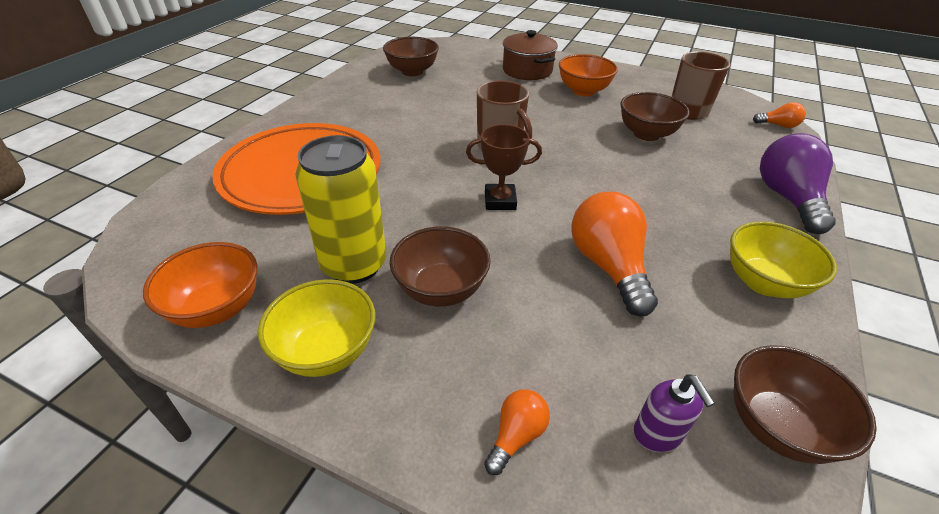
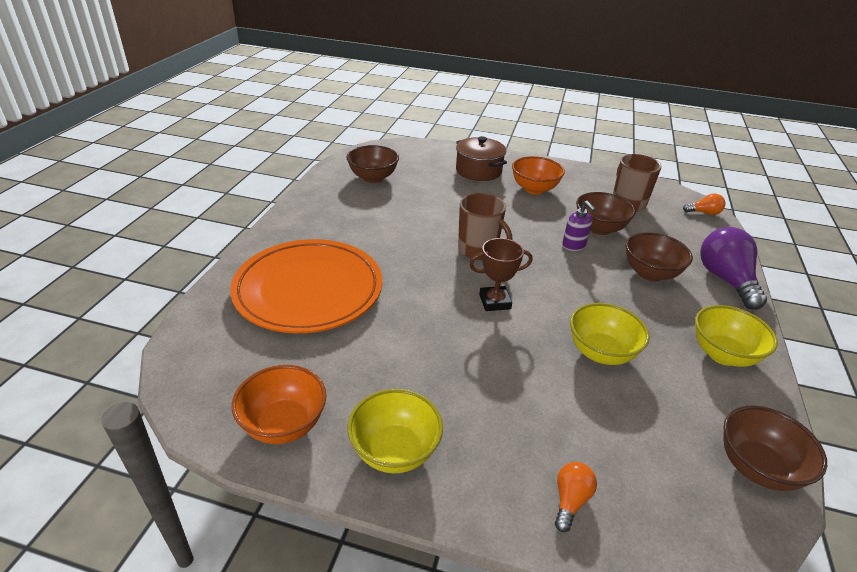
camera: 10 degrees left, 5 degrees down
yellow can [295,135,386,284] -> none
brown bowl [390,226,490,307] -> brown bowl moved to [625,232,693,281]
orange light bulb [572,192,658,317] -> yellow bowl [570,303,650,365]
purple soap dispenser [634,374,715,452] -> purple soap dispenser moved to [562,200,596,251]

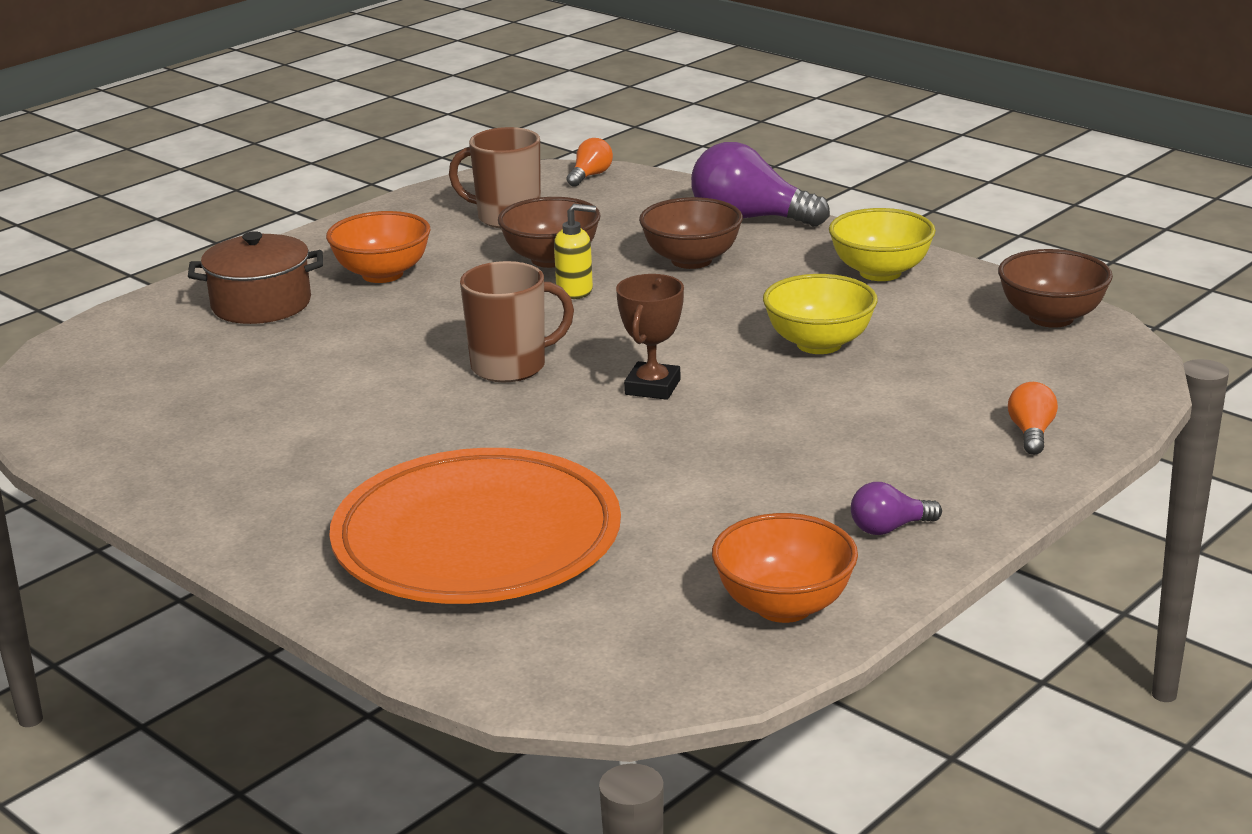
camera: 60 degrees left, 10 degrees down
brown bowl [347,145,399,183] -> none
yellow bowl [347,389,443,473] -> purple light bulb [851,482,942,535]
orange light bulb [555,462,597,532] -> orange light bulb turned 45 degrees clockwise [1008,382,1058,455]
purple soap dispenser [562,200,596,251] -> yellow soap dispenser [554,204,596,299]

